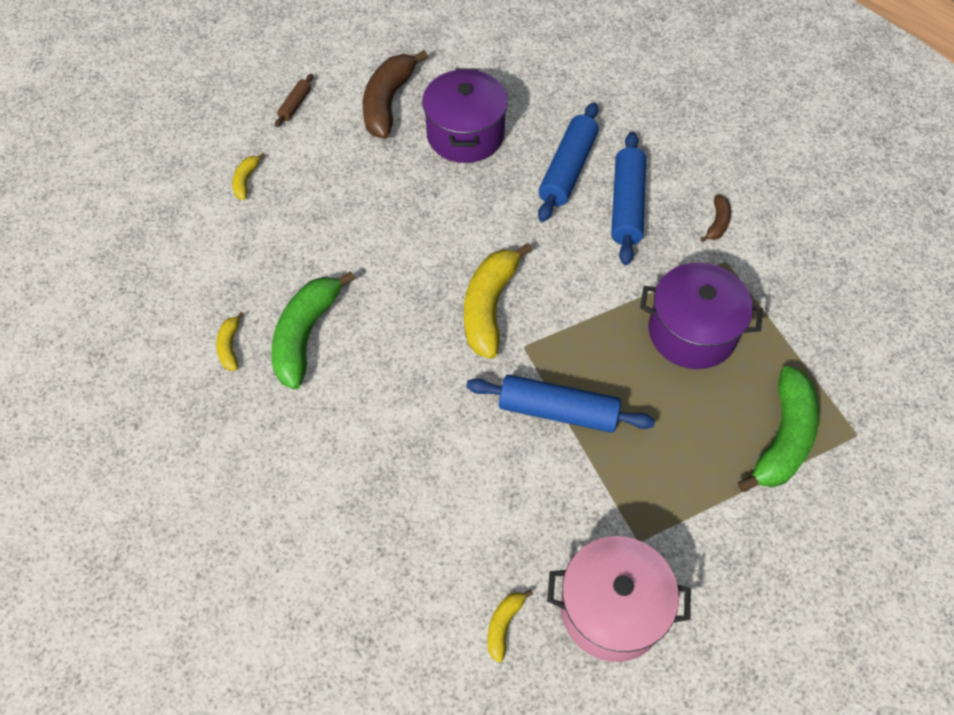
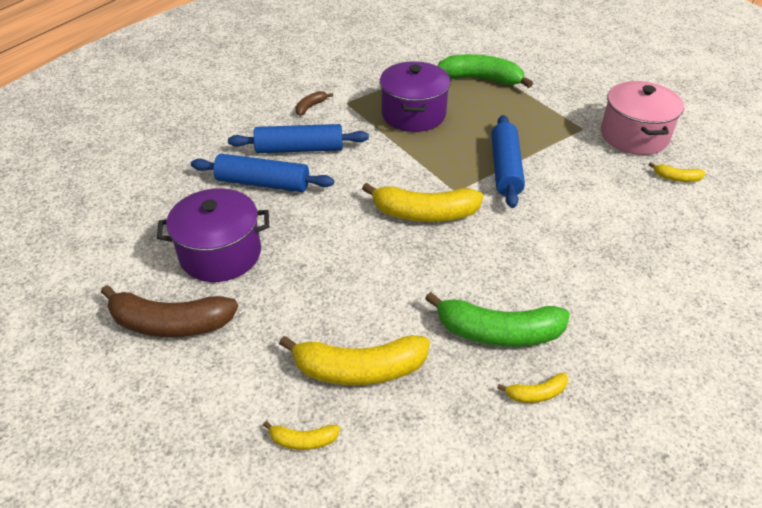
camera: 100 degrees left, 15 degrees down
brown rolling pin [275,74,313,127] -> none
brown banana [700,194,731,242] -> brown banana turned 60 degrees counterclockwise [295,91,333,116]
none -> yellow banana [279,335,430,385]

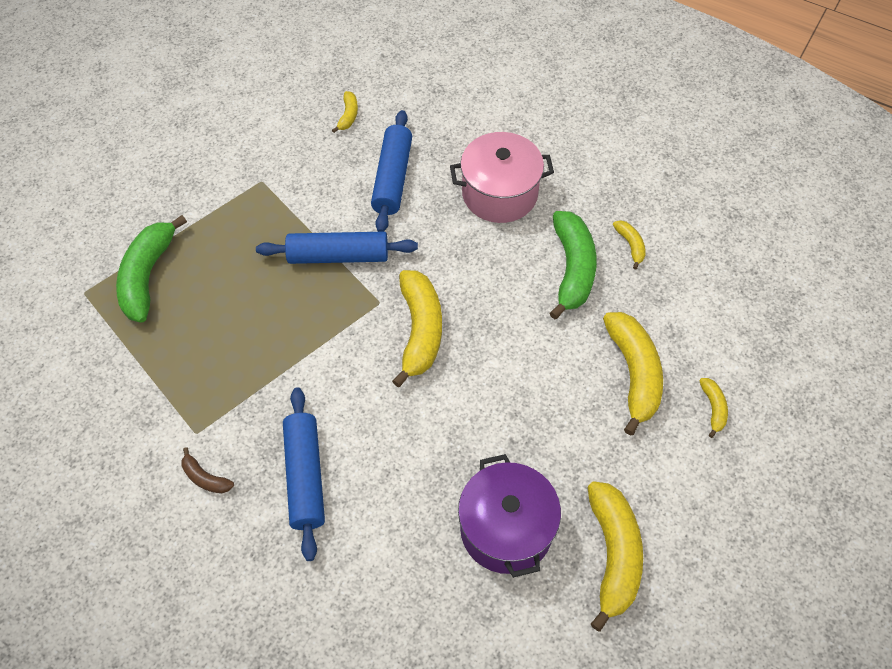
camera: 95 degrees left, 15 degrees up
brown banana [101,285,238,337] -> yellow banana [587,481,643,632]
blue rolling pin [191,154,334,192] -> blue rolling pin moved to [371,110,412,232]
purple pot [380,61,451,132] -> none
pink pot [601,81,684,155] -> pink pot moved to [450,132,554,223]

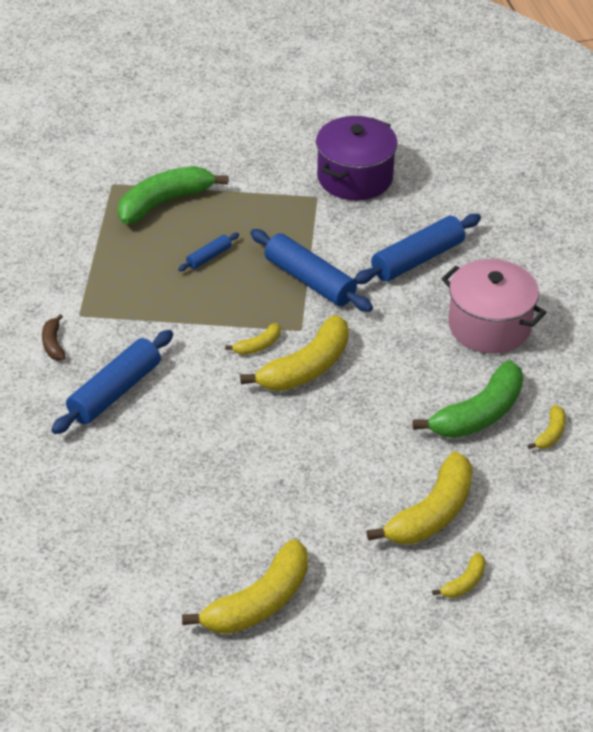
camera: 45 degrees right, 15 degrees down
yellow banana [332,91,358,133] -> yellow banana moved to [225,323,281,355]
purple pot [458,454,561,578] -> purple pot moved to [316,116,398,200]
none -> blue rolling pin [178,233,239,271]

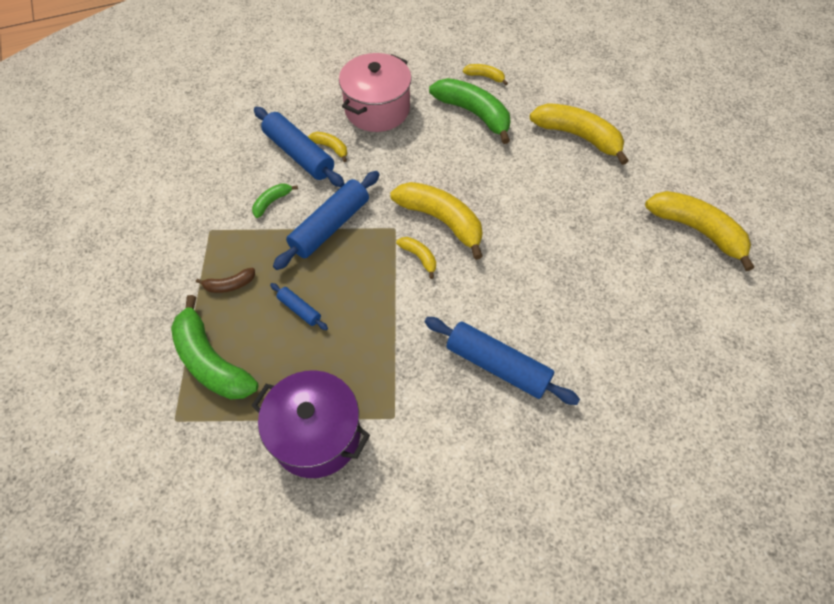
camera: 95 degrees left, 15 degrees up
brown banana [42,314,66,360] -> brown banana moved to [196,268,255,293]
purple pot [316,116,398,200] -> purple pot moved to [251,370,370,478]
yellow banana [432,552,486,598] -> yellow banana moved to [308,132,347,162]
none -> green banana [252,183,298,218]

